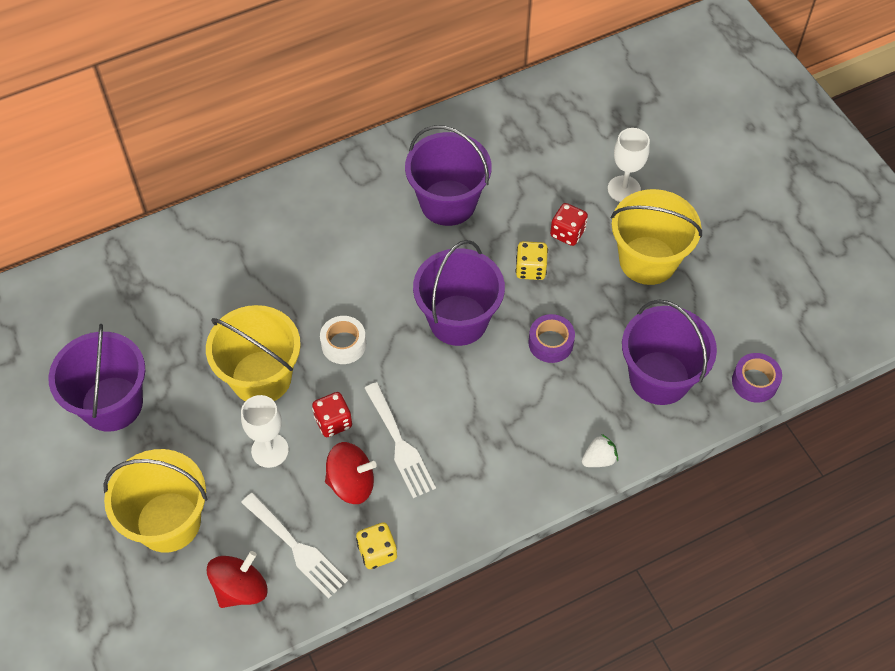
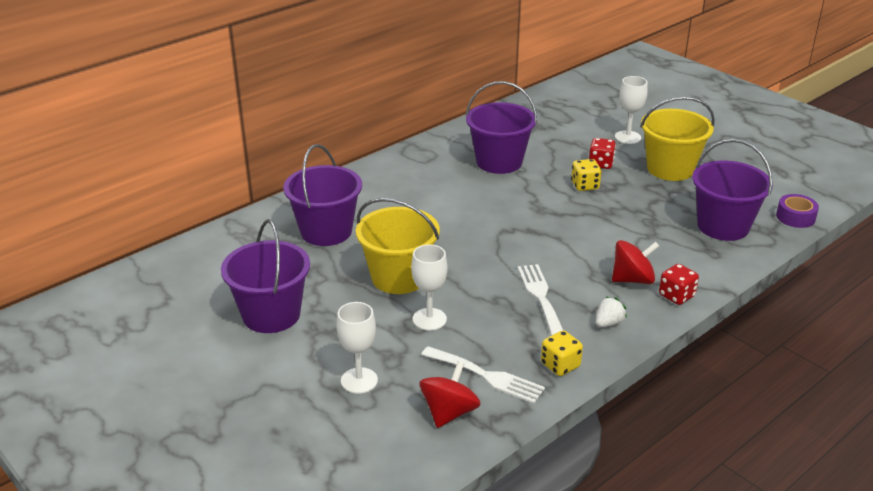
camera: 15 degrees left, 25 degrees down
yellow bucket [103,449,207,553] -> white goblet [337,302,378,394]
red dice [312,392,352,437] -> red dice moved to [659,264,699,305]
white tape [320,316,366,364] -> none
red spinning top [325,442,377,504] -> red spinning top moved to [612,240,659,284]
white fork [365,382,436,498] -> white fork turned 150 degrees counterclockwise [518,264,563,336]
purple bucket [413,240,505,346] -> purple bucket moved to [283,144,362,246]
purple tape [529,314,575,363] -> none
white strawberry [582,434,618,467] -> white strawberry moved to [596,296,627,327]

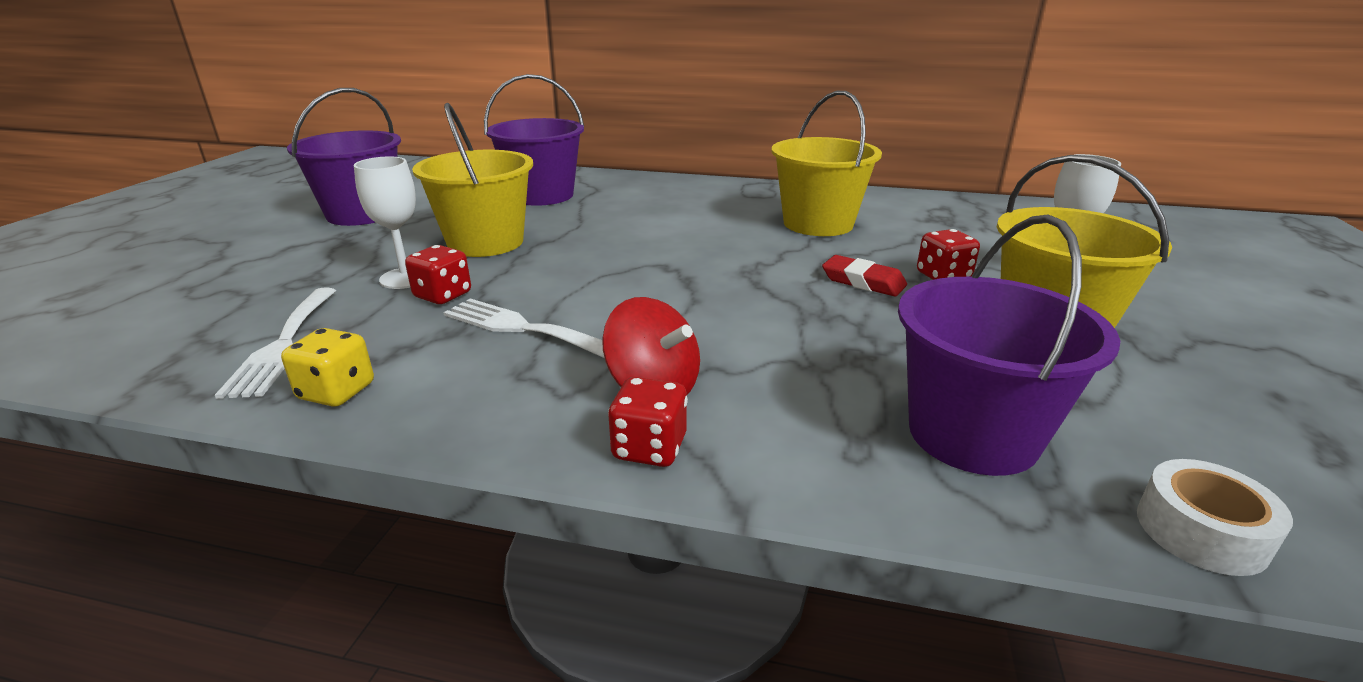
camera: 55 degrees right, 5 degrees down
white goblet [337,302,378,394] -> none
red spinning top [420,361,481,428] -> none
purple bucket [466,81,537,174] -> yellow bucket [772,91,882,236]
white fork [518,264,563,336] -> white fork turned 105 degrees counterclockwise [443,299,605,358]
yellow dice [571,159,601,191] -> red eraser [822,255,907,296]
white strawberry [596,296,627,327] -> none
purple tape [776,194,819,228] -> white tape [1137,459,1293,576]
none -> red dice [405,245,471,304]

